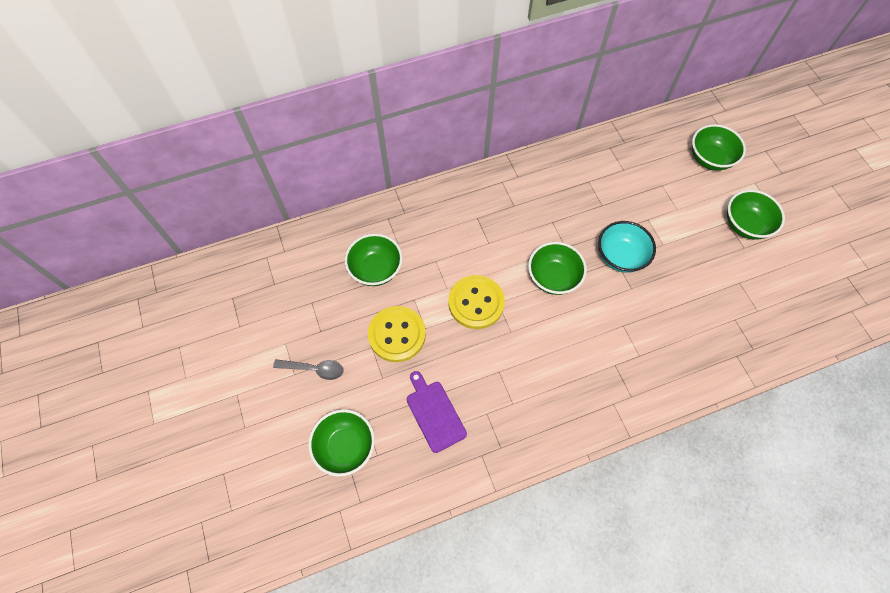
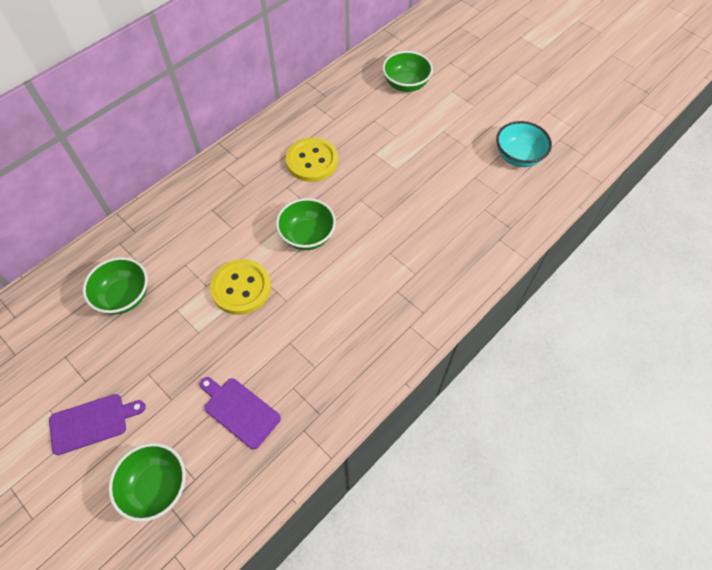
camera: 25 degrees left, 5 degrees down
grey spoon [273,359,343,380] -> purple cutting board [49,394,146,455]
yellow button [368,306,426,362] -> yellow button moved to [286,137,338,182]
turquoise bowl [598,221,656,273] -> turquoise bowl moved to [496,121,552,167]
green bowl [727,190,785,239] -> none

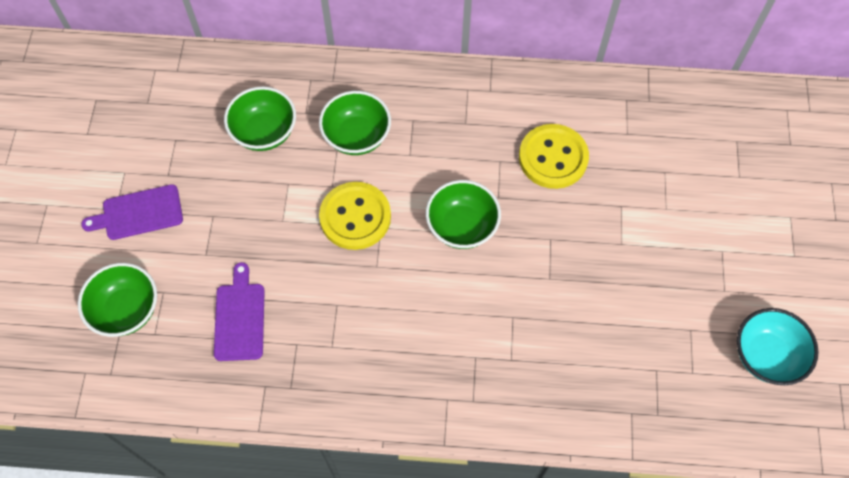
camera: 50 degrees right, 5 degrees up
purple cutting board [49,394,146,455] -> purple cutting board turned 135 degrees clockwise [81,184,183,240]
green bowl [382,51,433,92] -> green bowl moved to [319,91,391,155]

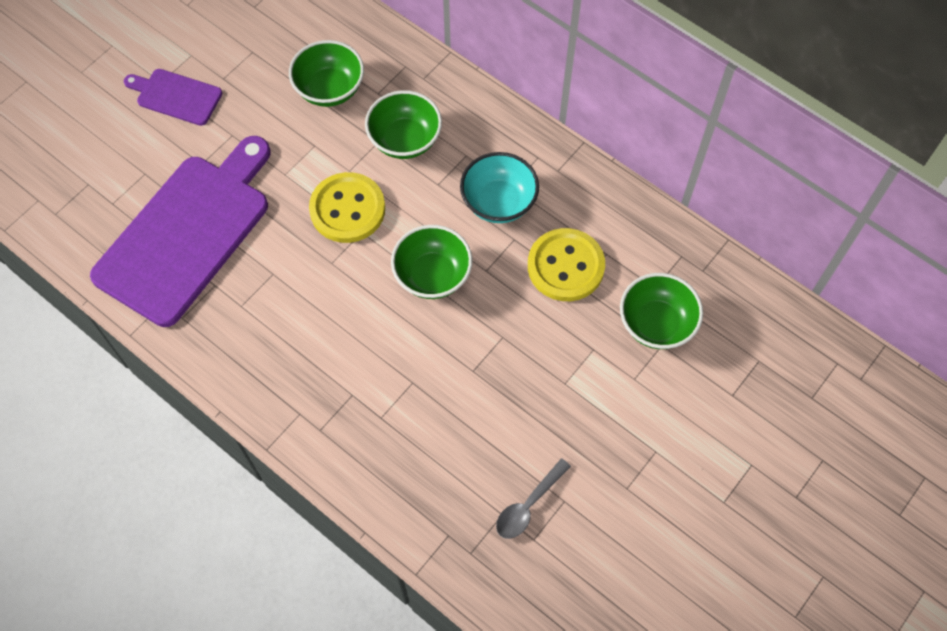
camera: 35 degrees right, 0 degrees up
green bowl [78,263,157,337] -> green bowl moved to [620,273,703,349]
purple cutting board [214,262,265,361] -> purple cutting board [90,136,271,327], size x2.12
turquoise bowl [737,308,819,385] -> turquoise bowl moved to [460,152,539,223]
none -> grey spoon [496,458,571,539]

